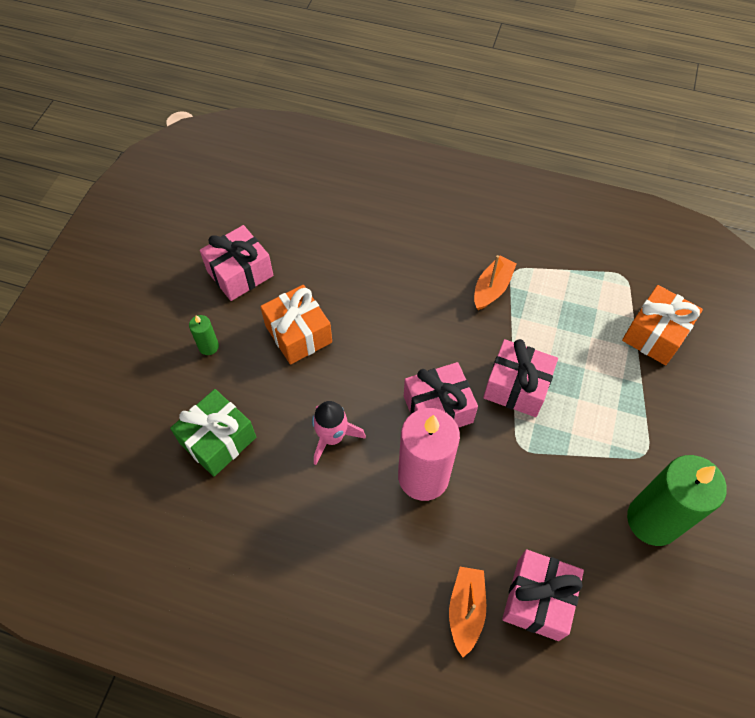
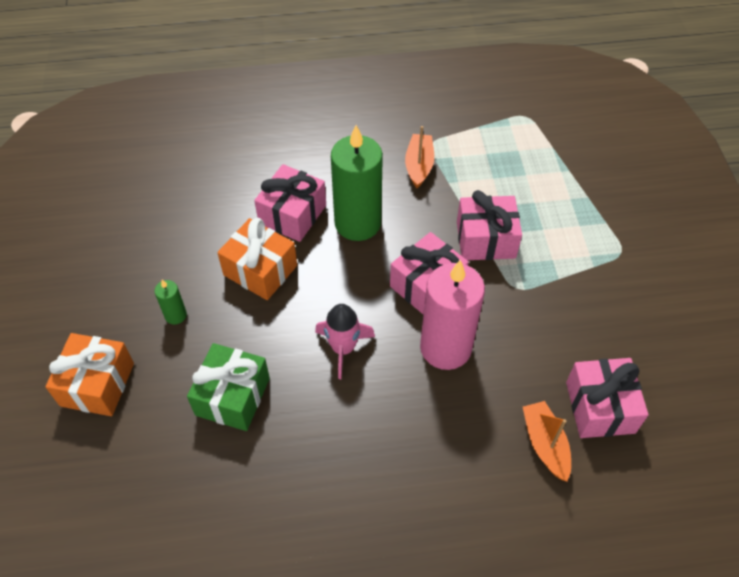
camera: 25 degrees left, 5 degrees down
pink gift [200,225,273,301] -> pink gift moved to [254,164,326,242]
orange gift [622,285,703,365] -> orange gift moved to [45,333,134,416]
green candle [627,455,727,546] -> green candle moved to [331,125,383,241]

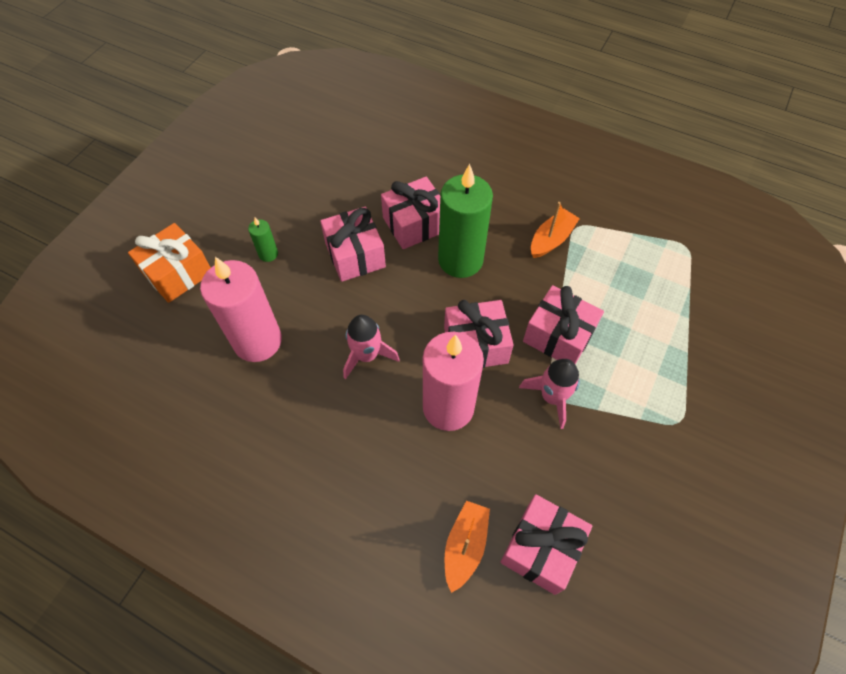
camera: 35 degrees right, 5 degrees up
green gift [187,343,270,431] -> pink candle [200,257,282,362]
orange gift [217,218,297,300] -> pink gift [320,206,386,282]
none -> pink rocket [519,359,580,429]

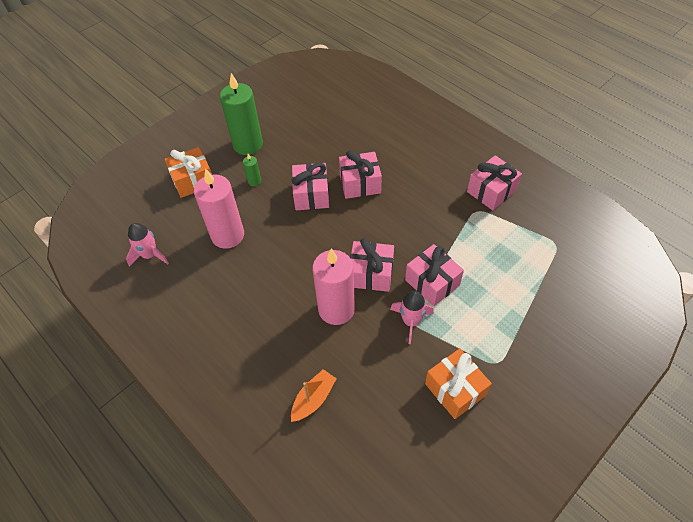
camera: 20 degrees right, 5 degrees down
pink rocket [343,315,400,379] -> pink rocket moved to [126,223,169,266]
green candle [438,164,493,278] -> green candle moved to [220,73,263,155]
pink gift [500,494,592,595] -> pink gift moved to [467,155,522,210]
orange boat [531,202,580,258] -> none
none -> orange gift [425,348,492,419]

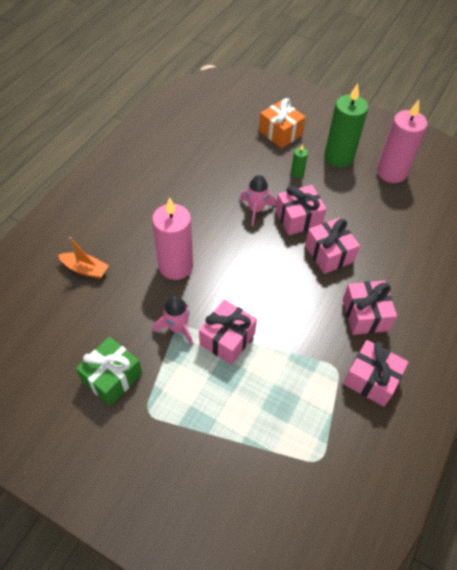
camera: 70 degrees right, 0 degrees up
pink rocket [126,223,169,266] -> pink rocket moved to [240,175,276,226]
pink candle [194,168,244,249] -> pink candle moved to [377,100,428,183]
pink gift [350,238,394,292] -> pink gift moved to [343,281,397,335]
orange gift [425,348,492,419] -> green gift [76,337,142,406]

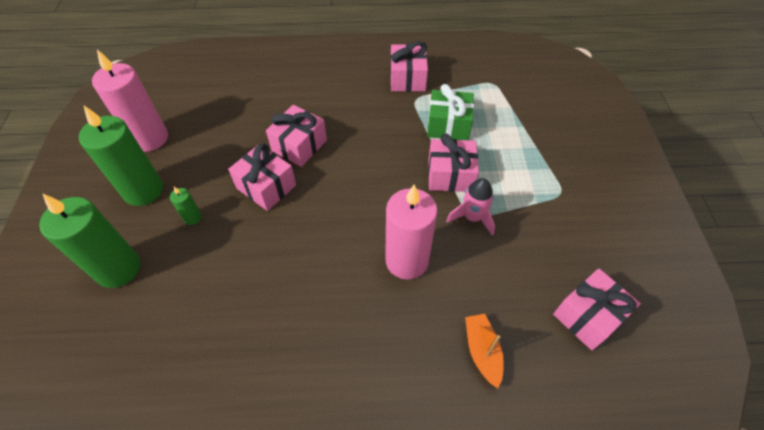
camera: 120 degrees left, 0 degrees up
green gift [76,337,142,406] -> green gift moved to [427,84,474,140]
pink rocket [240,175,276,226] -> none
orange gift [259,98,306,148] -> green candle [39,193,140,288]
pink gift [343,281,397,335] -> pink gift moved to [553,269,641,351]

